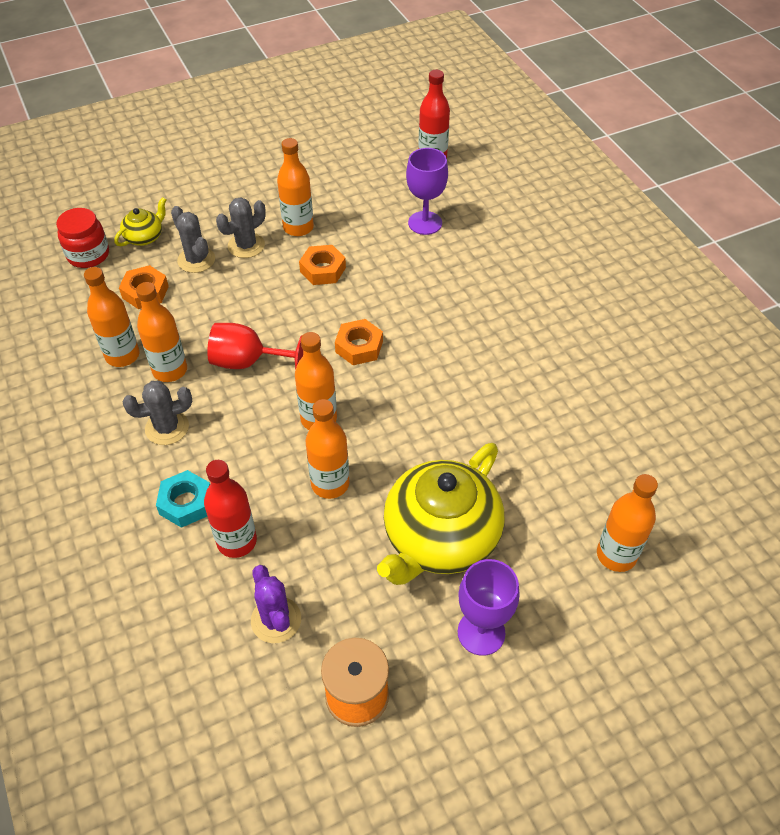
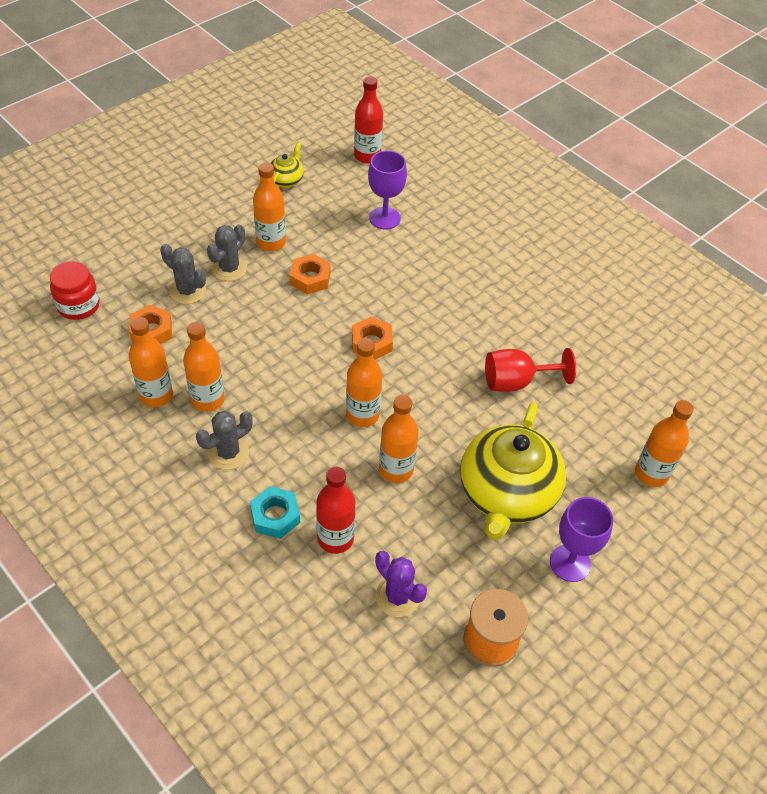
camera: 20 degrees left, 0 degrees up
yellow teapot [114,197,166,246] -> yellow teapot moved to [270,142,304,188]
red goblet [207,323,303,370] -> red goblet moved to [485,348,576,392]

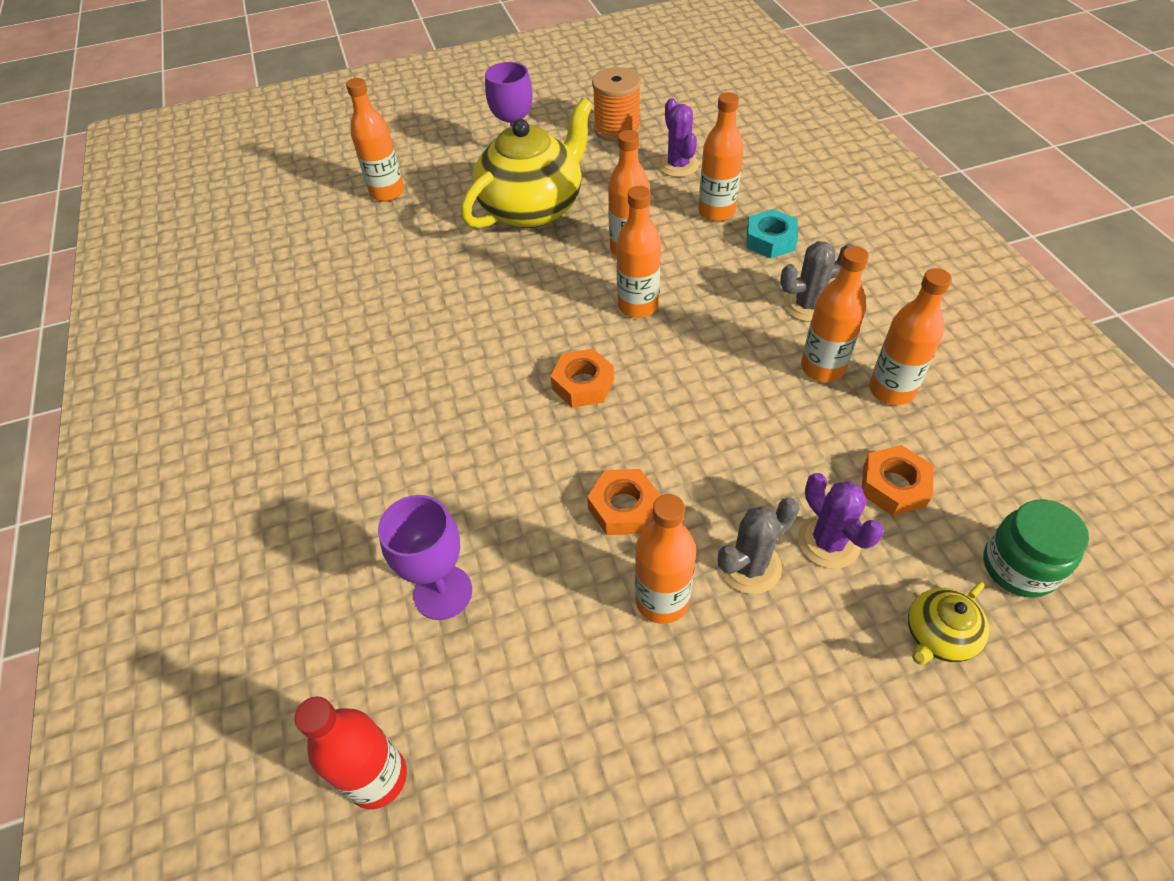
camera: 150 degrees left, 0 degrees up
red jar [50,261,100,320] -> green jar [983,499,1089,598]
grey cactus [160,244,206,304] -> purple cactus [798,473,884,569]
yellow teapot [270,142,304,188] -> yellow teapot moved to [908,582,989,665]
red bottle [316,467,355,554] -> orange bottle [698,92,744,222]
red goblet [485,348,576,392] -> none

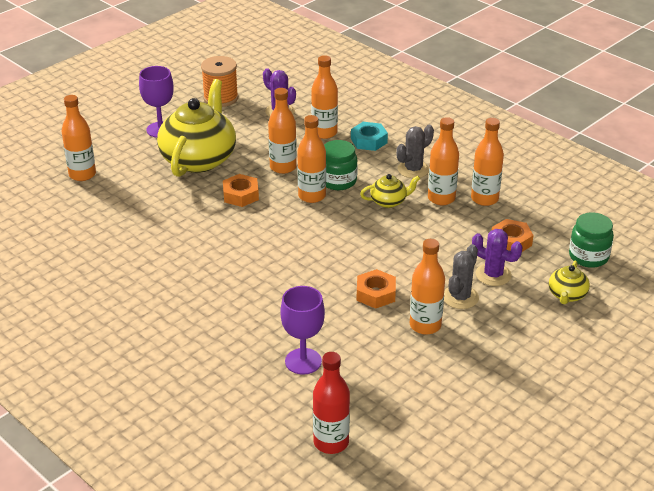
camera: 30 degrees left, 15 degrees down
orange nut [550,349,614,408] -> orange nut moved to [223,174,259,207]
none -> green jar [324,140,358,190]
none -> yellow teapot [360,174,420,208]

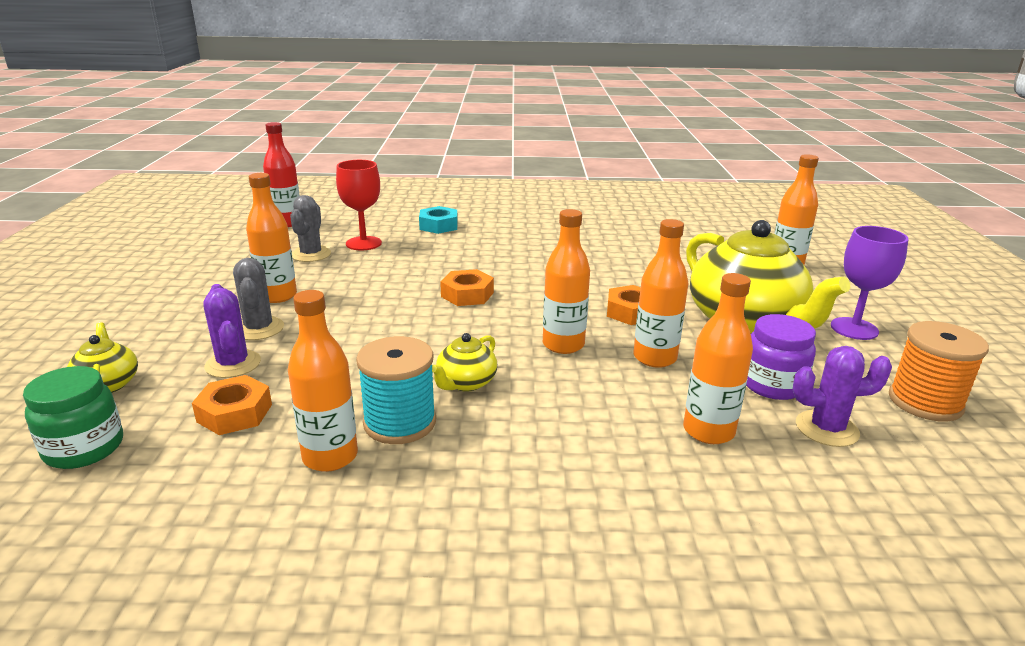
camera: 135 degrees right, 10 degrees down
purple goblet [280,286,325,375] -> red goblet [336,160,382,250]
green jar [324,140,358,190] -> none
turquoise nut [351,122,388,151] -> turquoise nut moved to [419,206,458,234]
orange nut [357,269,396,309] -> orange nut moved to [440,269,494,306]
grey cactus [396,125,434,178] -> grey cactus moved to [290,195,331,262]
orange bottle [428,117,459,205] -> turquoise spool [356,336,436,444]
purple cactus [472,229,523,286] -> purple cactus turned 75 degrees clockwise [203,284,261,378]
none -> purple jar [746,314,816,400]

